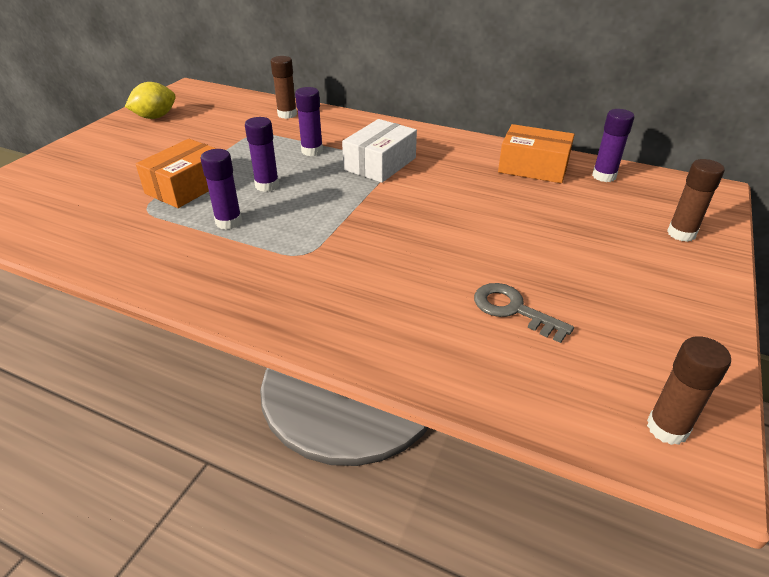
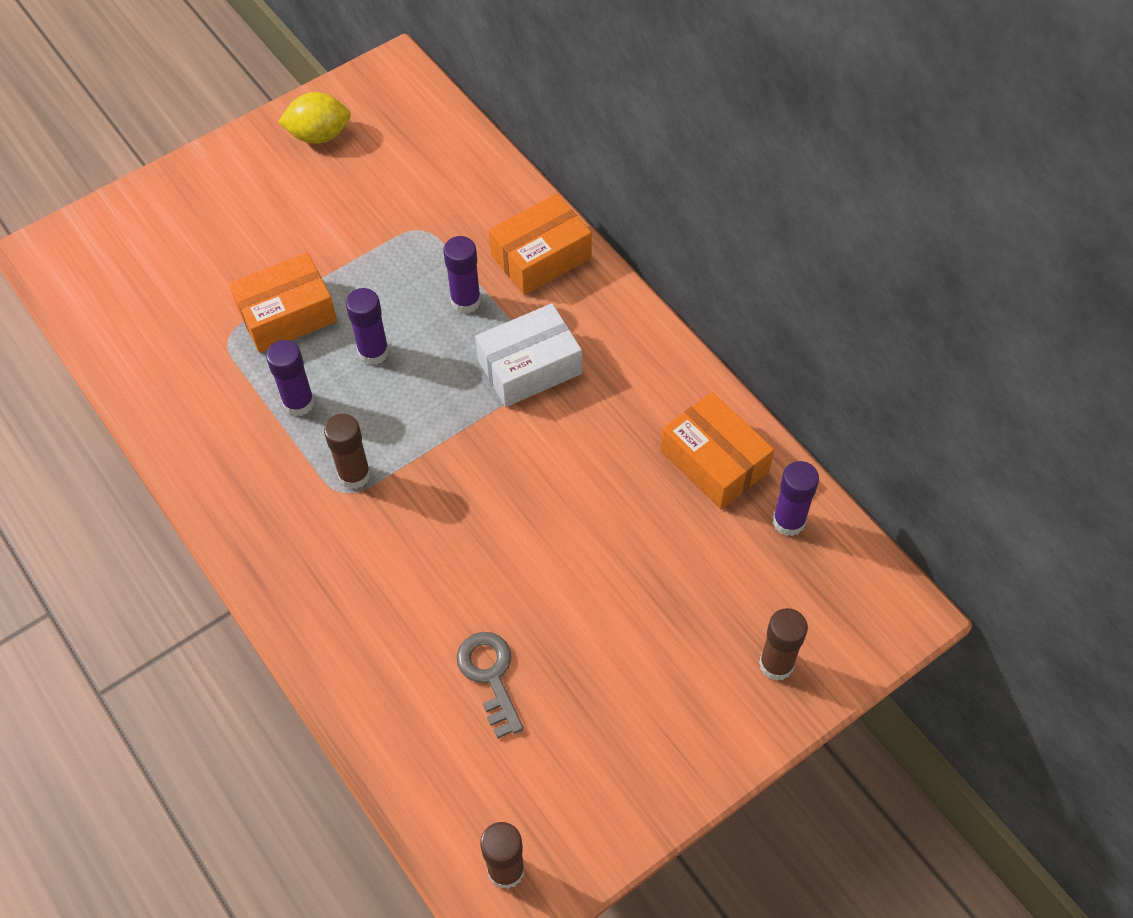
camera: 30 degrees right, 20 degrees up
brown glue stick [271,56,297,119] -> brown glue stick moved to [324,414,371,489]
none -> orange box [489,194,592,295]

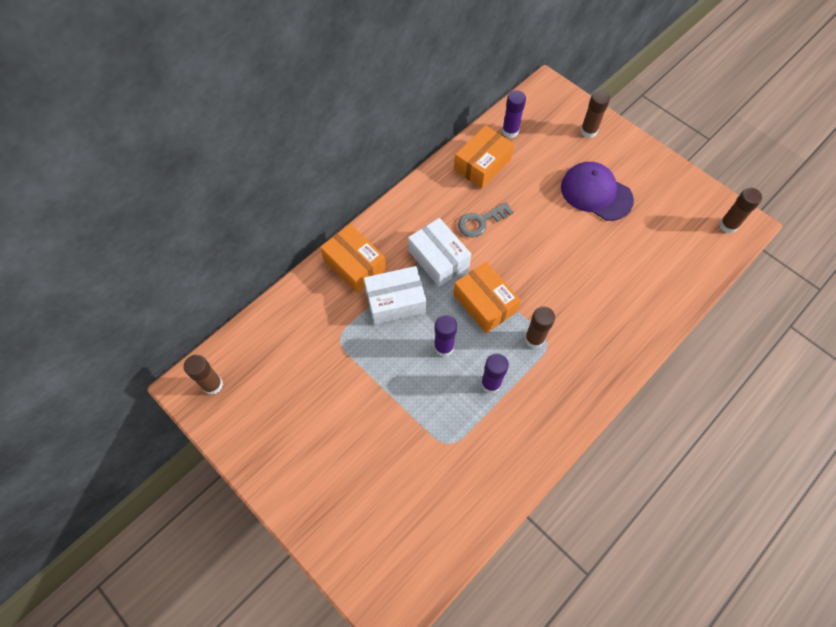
camera: 100 degrees left, 5 degrees up
orange box [229,252,337,353] -> orange box moved to [453,262,521,333]
yellow lemon [278,92,351,144] -> none
purple glue stick [443,236,481,313] -> white box [364,266,427,324]
grey key [457,632,524,739] -> grey key moved to [458,202,513,238]
none -> brown glue stick [184,355,223,395]
none -> purple cap [561,162,634,221]

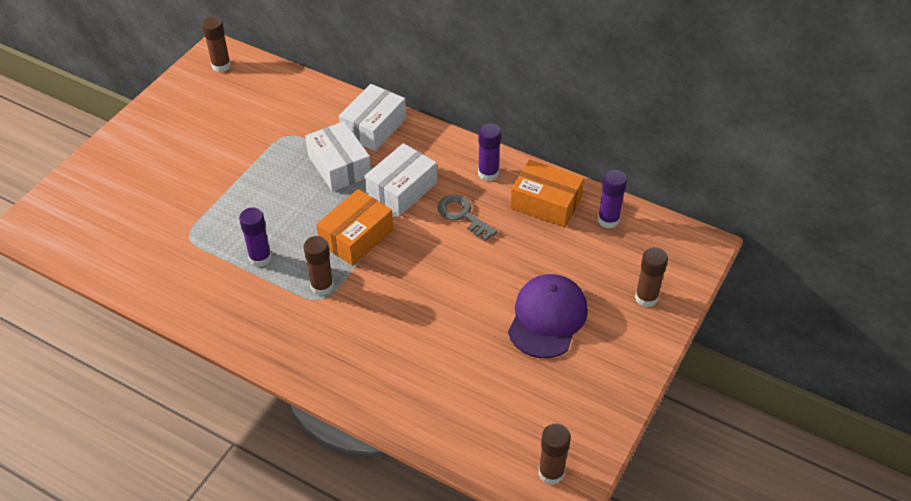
camera: 75 degrees right, 15 degrees down
orange box [320,224,386,293] -> white box [339,84,406,151]
purple glue stick [434,315,457,357] -> purple glue stick moved to [478,123,501,181]

